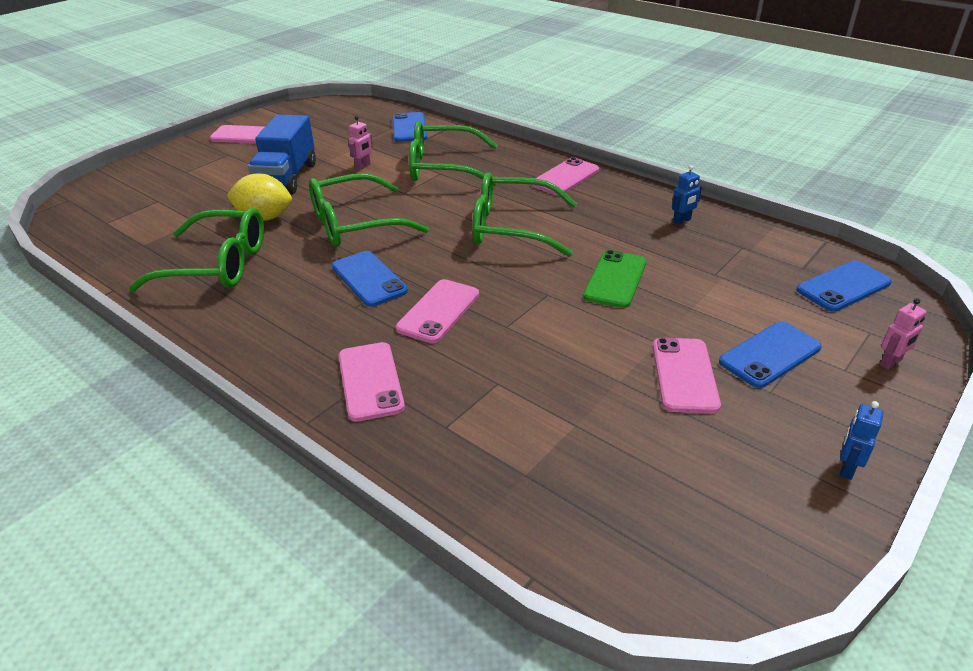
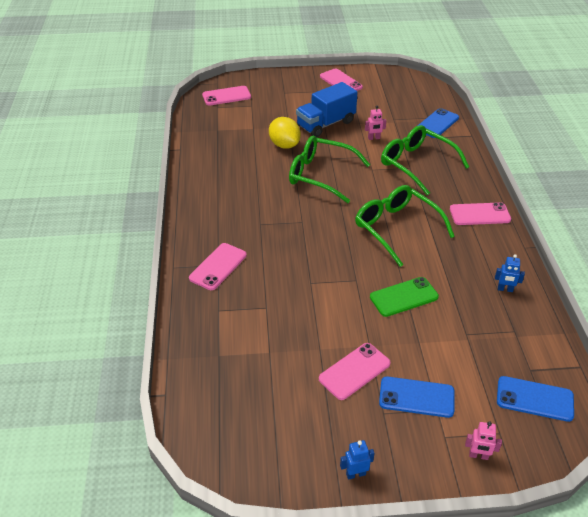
camera: 45 degrees right, 5 degrees up
green glasses [128,208,264,292] -> none
blue phone [332,251,408,307] -> none
pink phone [396,279,479,343] -> pink phone moved to [202,86,251,106]

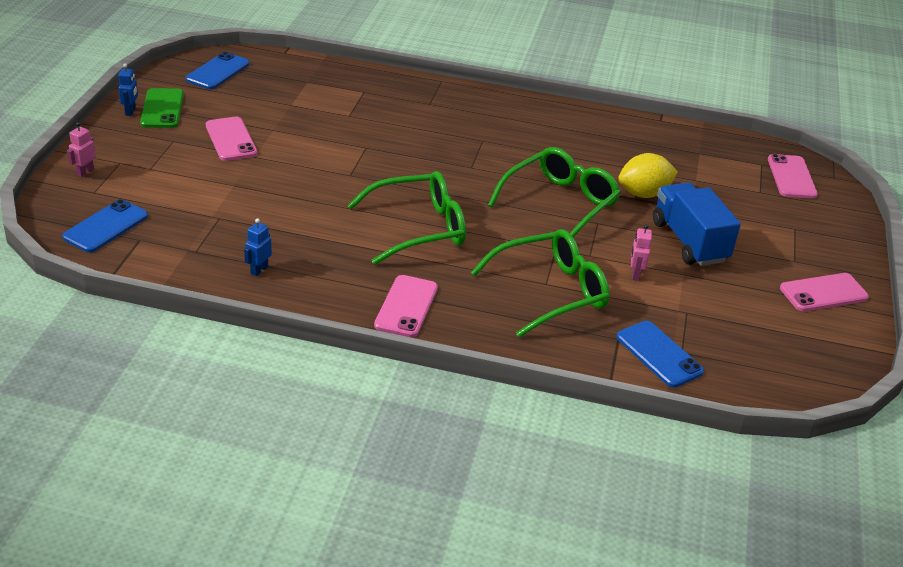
camera: 105 degrees right, 5 degrees down
pink phone [189,243,247,290] -> none
green phone [370,277,439,317] -> green phone moved to [140,88,184,128]
blue phone [379,376,454,418] -> blue phone moved to [186,52,250,89]

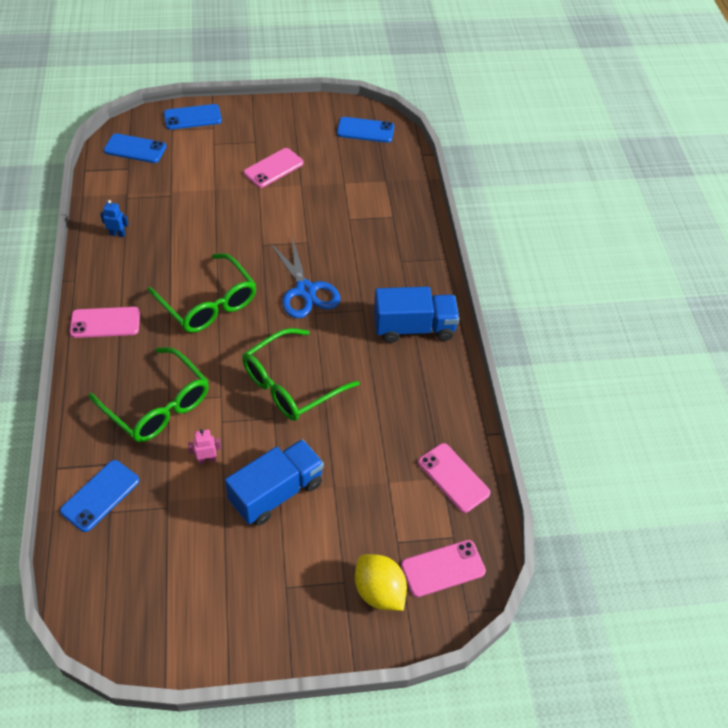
camera: 70 degrees right, 15 degrees up
pink robot [67,122,96,177] -> blue phone [164,104,222,130]
blue robot [118,64,138,116] -> none
green phone [140,88,184,128] -> none
green glasses [488,147,621,237] -> green glasses turned 120 degrees clockwise [242,328,360,421]
yellow lemon [618,153,678,198] -> yellow lemon moved to [355,554,407,611]
pink phone [780,273,869,311] -> pink phone moved to [418,443,491,513]
none -> blue scissors [270,237,340,318]
none -> blue truck [374,287,459,343]

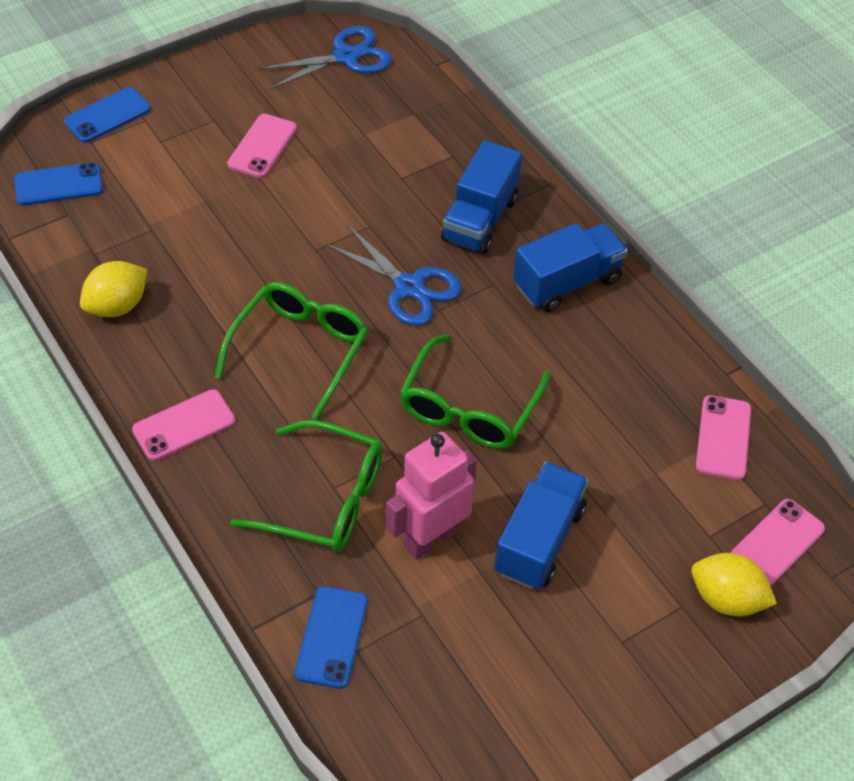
camera: 25 degrees left, 0 degrees up
blue robot [100,200,129,237] -> yellow lemon [80,261,147,317]
green glasses [147,253,256,333] -> green glasses turned 90 degrees counterclockwise [215,282,369,420]
pink robot [188,429,221,464] -> pink robot [386,432,477,560], size x2.38
blue phone [337,117,394,143] -> blue scissors [258,26,391,90]
pink phone [418,443,491,513] -> pink phone turned 75 degrees clockwise [696,395,751,480]
none -> blue truck [441,140,522,254]

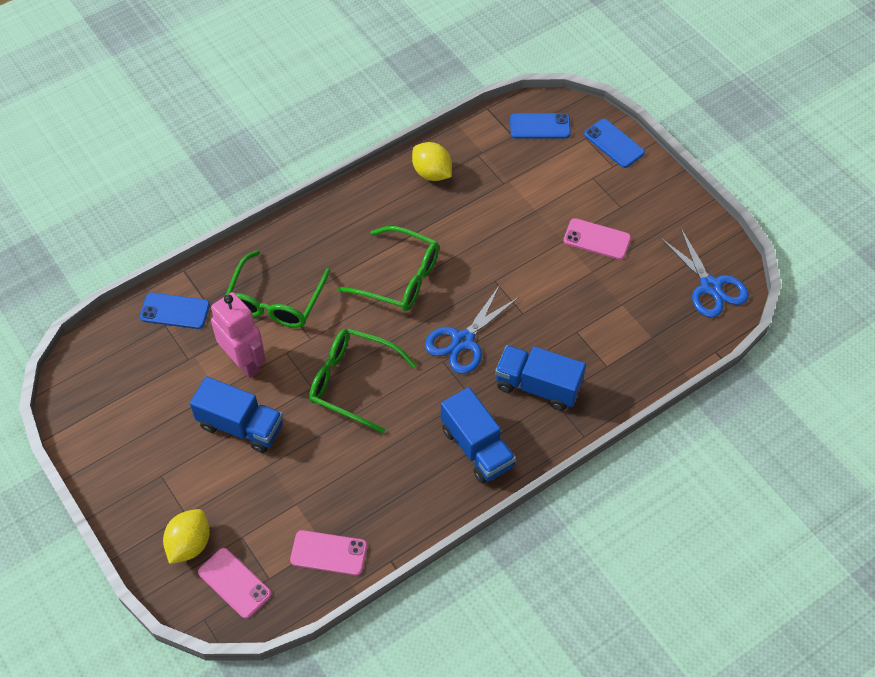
camera: 90 degrees right, 5 degrees up
blue phone [15,162,103,206] -> blue phone turned 75 degrees counterclockwise [510,113,571,139]
pink phone [132,389,235,461] -> none

